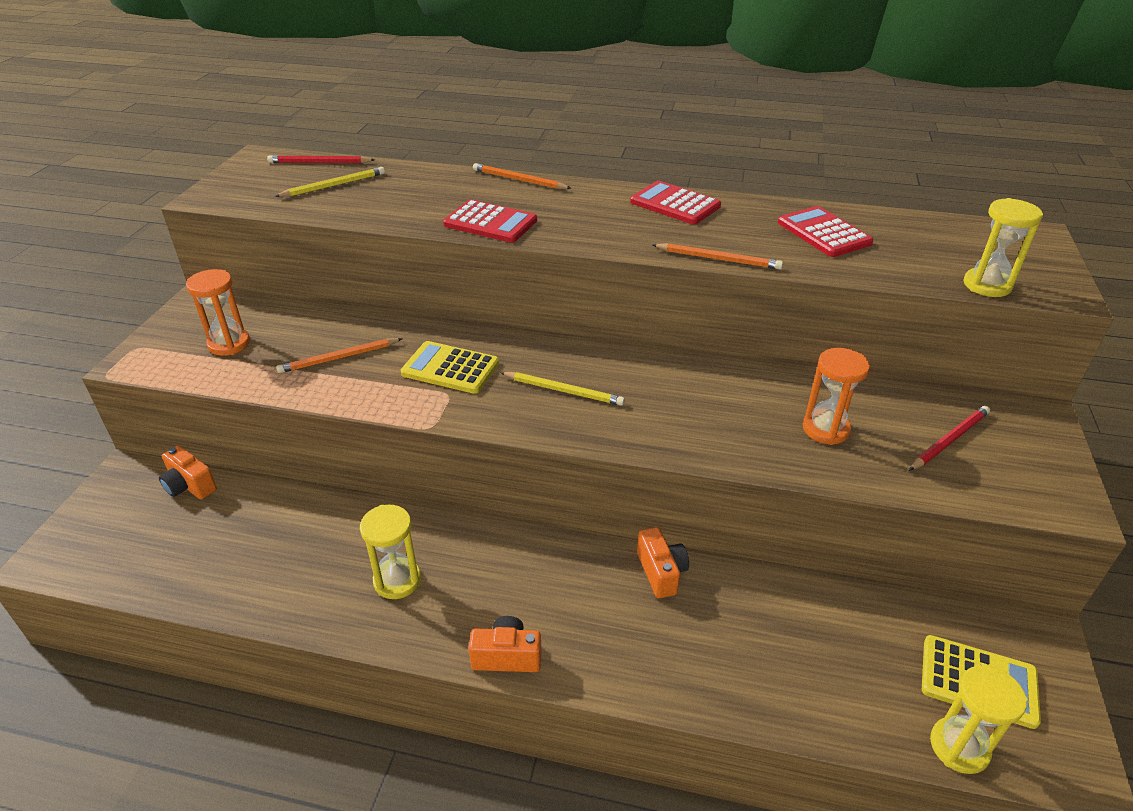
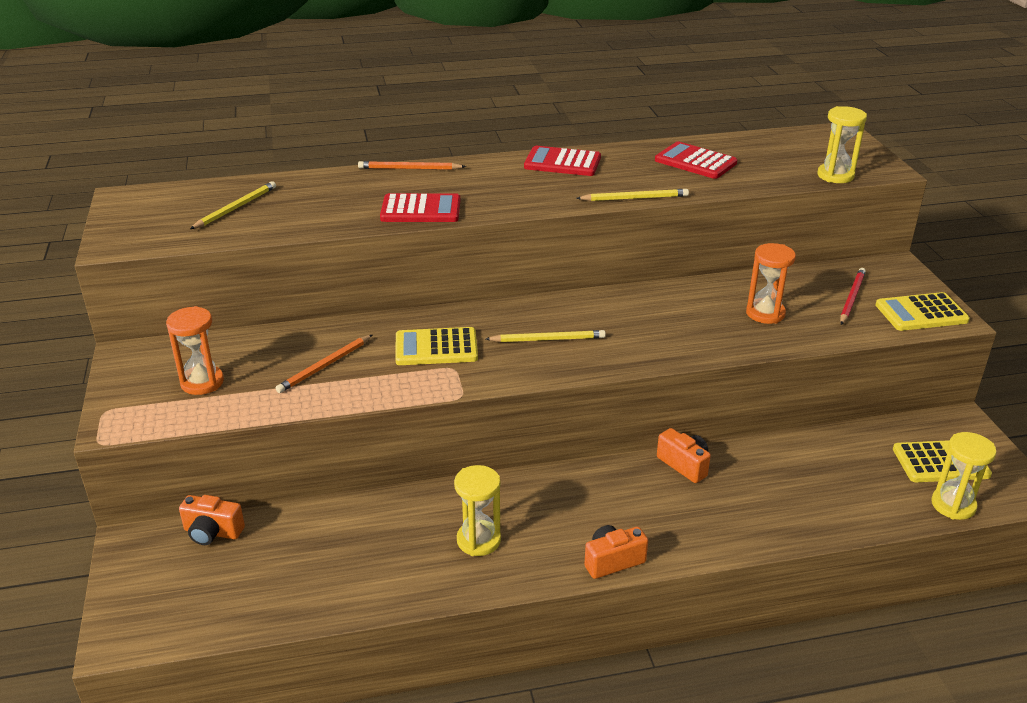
camera: 25 degrees left, 5 degrees down
red pencil [267,155,375,163] -> none
orange pencil [653,243,783,270] -> yellow pencil [576,189,689,201]
none -> yellow calculator [876,292,970,331]

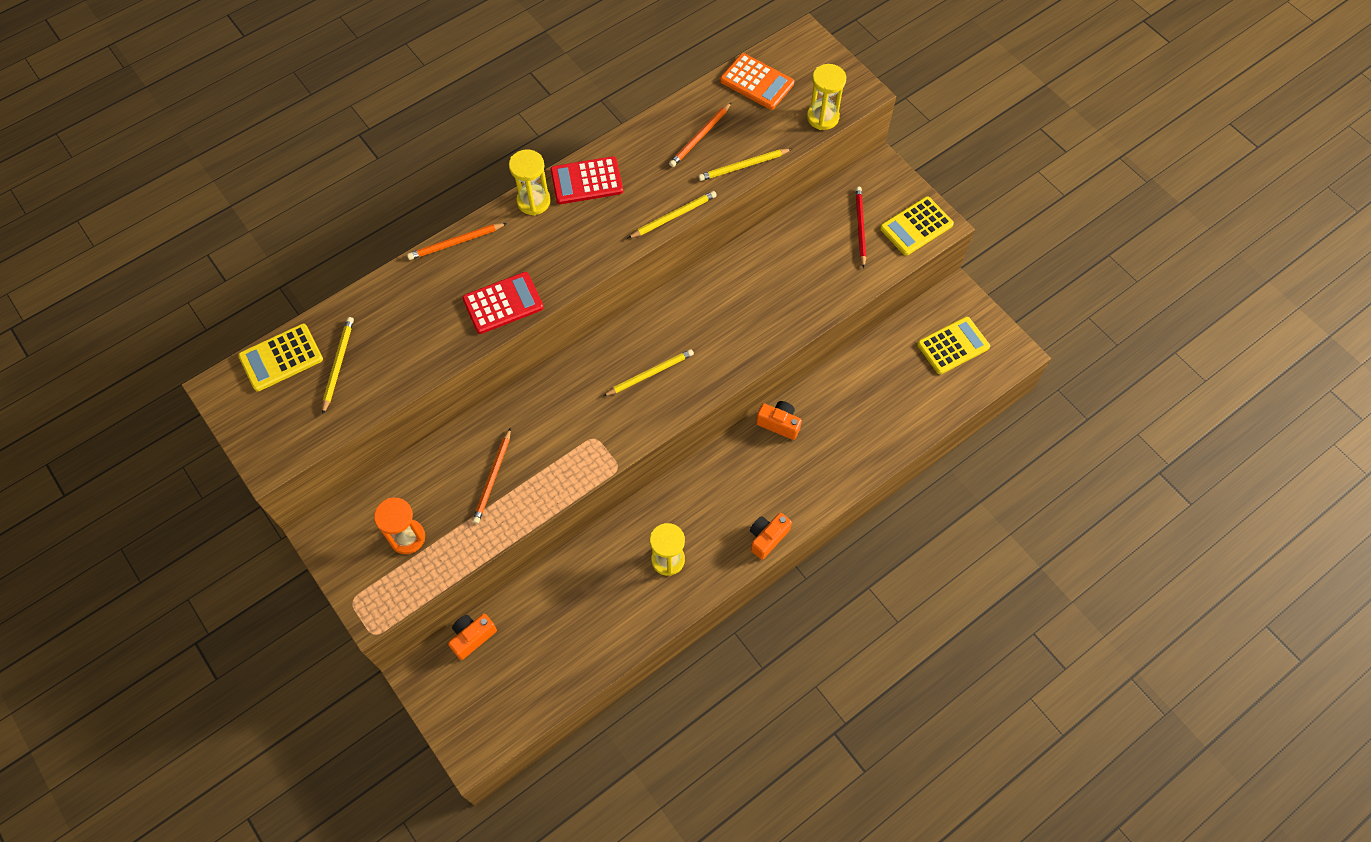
camera: 25 degrees left, 30 degrees up
orange camera [179,495,245,545] -> orange camera turned 150 degrees clockwise [448,614,497,660]
yellow calculator [395,327,478,365] -> yellow calculator moved to [238,324,323,391]
red calculator [655,142,737,179] -> orange pencil [669,102,732,167]
orange hourglass [746,243,796,324] -> none
yellow hourglass [931,432,996,520] -> yellow hourglass moved to [509,149,551,216]
none -> yellow pencil [698,149,792,181]
none -> orange calculator [720,53,794,110]

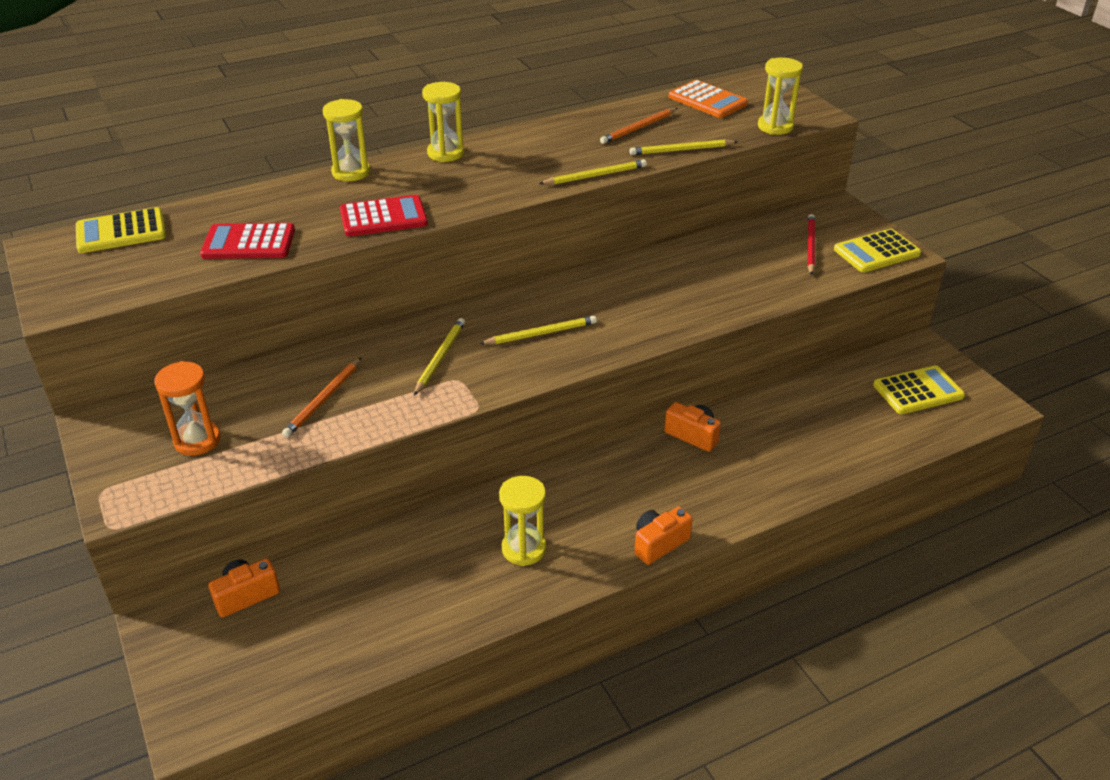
camera: 10 degrees right, 25 degrees down
yellow pencil [322,317,354,414] -> yellow pencil moved to [414,318,465,395]
orange pencil [407,223,507,260] -> yellow hourglass [323,99,370,181]
red calculator [551,156,623,204] -> red calculator moved to [200,223,295,259]

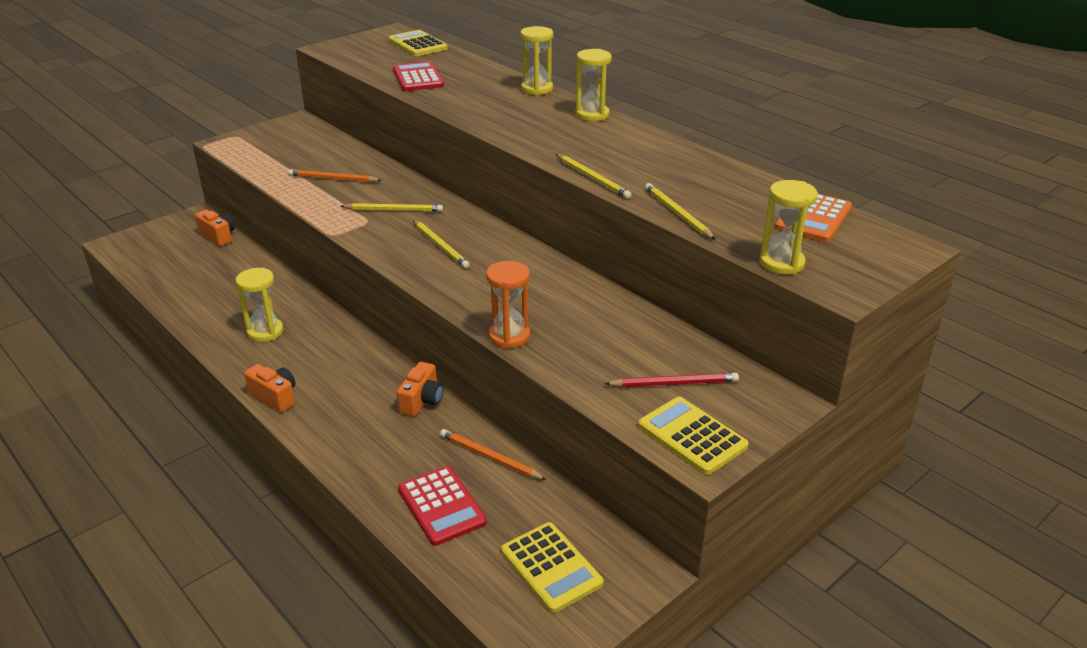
camera: 75 degrees right, 5 degrees down
orange hourglass [155,361,221,456] -> orange hourglass moved to [486,261,530,349]
red calculator [340,195,428,236] -> red calculator moved to [398,466,487,546]
orange pencil [600,108,677,144] -> orange pencil moved to [440,429,547,480]

